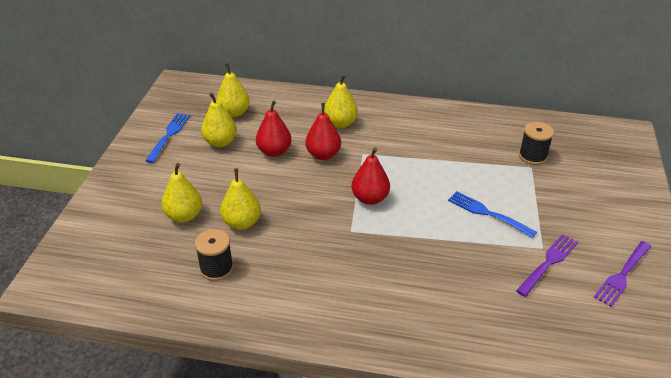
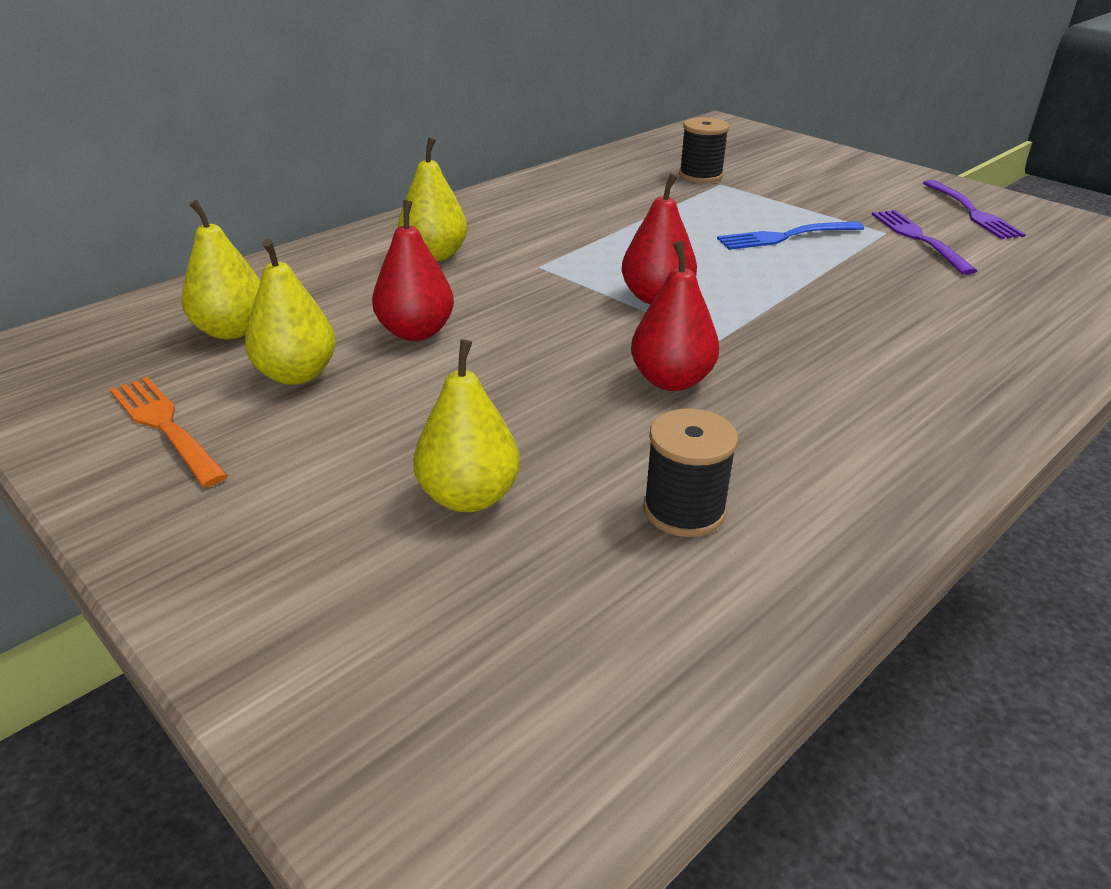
camera: 55 degrees left, 5 degrees down
blue fork [145,113,190,163] -> orange fork [110,377,228,487]
yellow pear [220,168,261,230] -> none
red pear [305,103,341,160] -> red pear moved to [631,241,719,391]

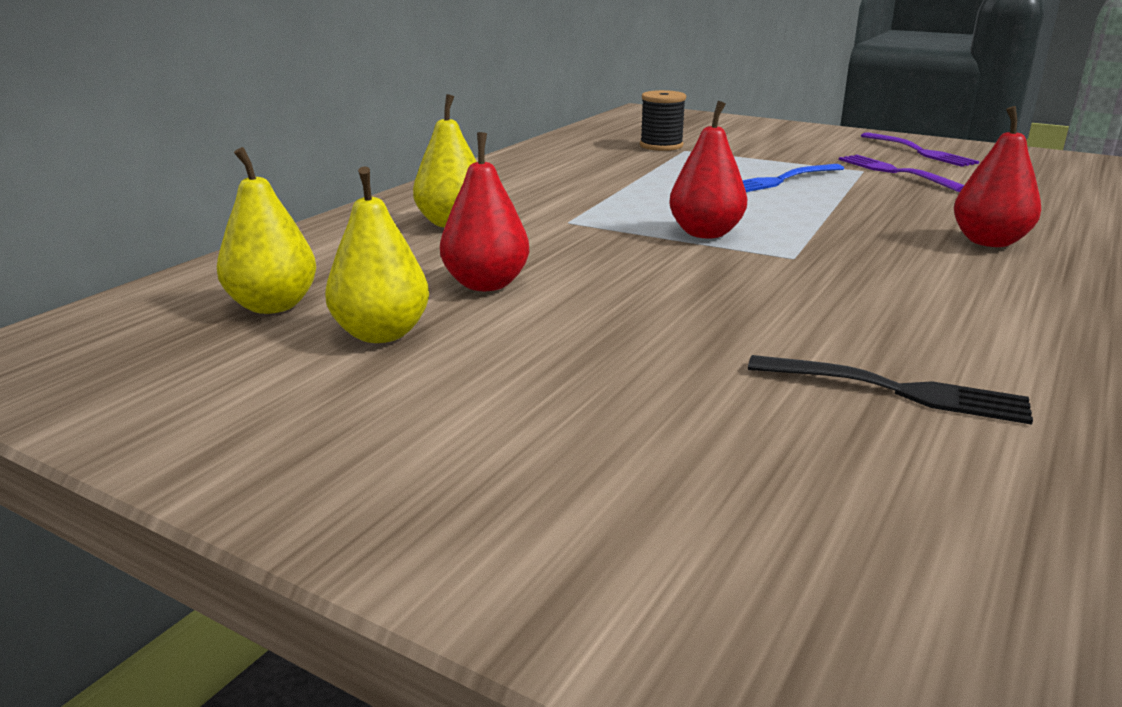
camera: 15 degrees left, 10 degrees down
orange fork [110,377,228,487] -> none
yellow pear [413,339,520,512] -> none
red pear [631,241,719,391] -> red pear moved to [954,106,1041,247]
black spool [643,408,738,537] -> black fork [748,355,1033,425]

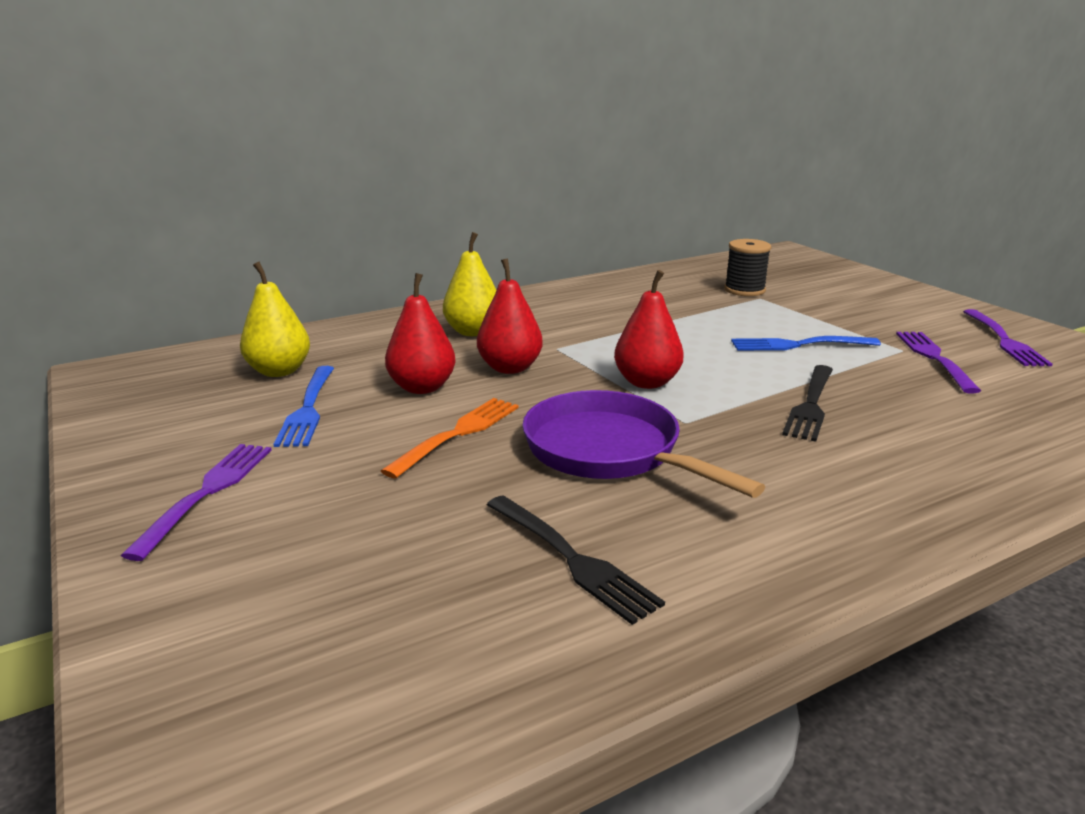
camera: 30 degrees right, 0 degrees up
yellow pear [325,166,429,343] -> blue fork [273,366,334,447]
red pear [954,106,1041,247] -> red pear moved to [477,258,543,374]
none -> purple fork [121,444,272,561]
none -> orange fork [381,398,519,479]
none -> purple pan [522,390,765,498]
none -> black fork [782,365,833,442]

